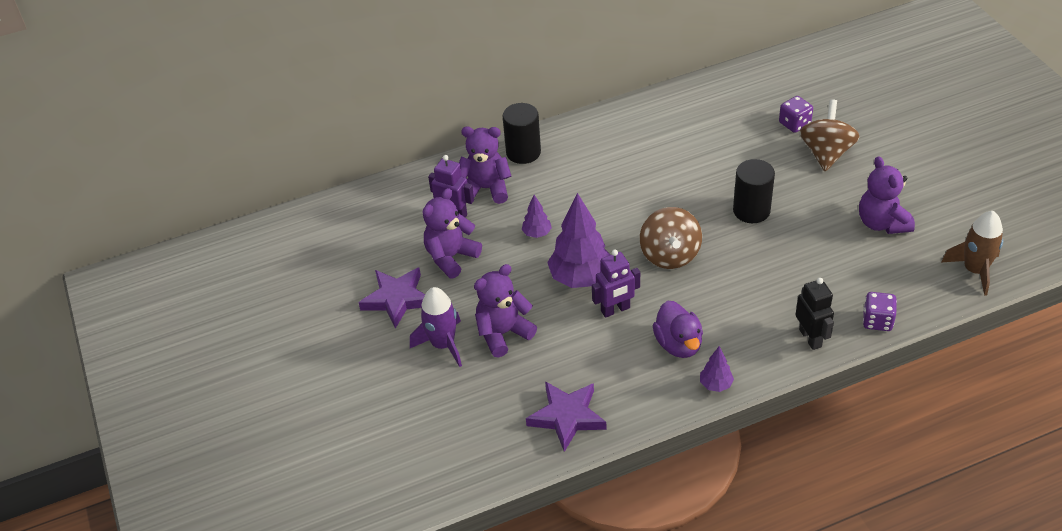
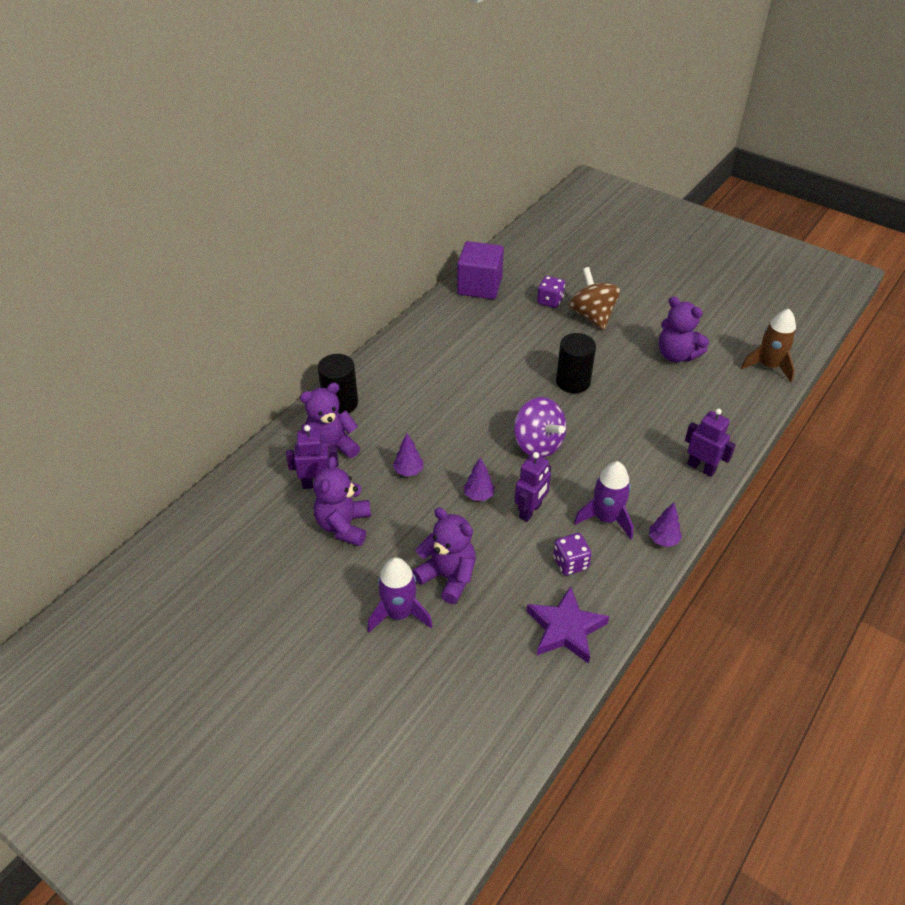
camera: 35 degrees left, 0 degrees up
purple star [358,268,425,329] -> none
purple teddy bear [474,264,537,358] -> purple teddy bear turned 105 degrees clockwise [412,508,476,604]
purple tree [547,193,610,288] -> purple tree [464,457,495,501], size x0.48
brown spinning top [640,207,702,269] -> purple spinning top [514,397,566,458]
purple duck [652,301,703,358] -> purple rocket [574,461,633,539]
black robot [795,278,834,350] -> purple robot [685,409,736,477]
purple dice [863,292,897,331] -> purple dice moved to [553,533,592,576]
none -> purple cube [457,241,504,299]

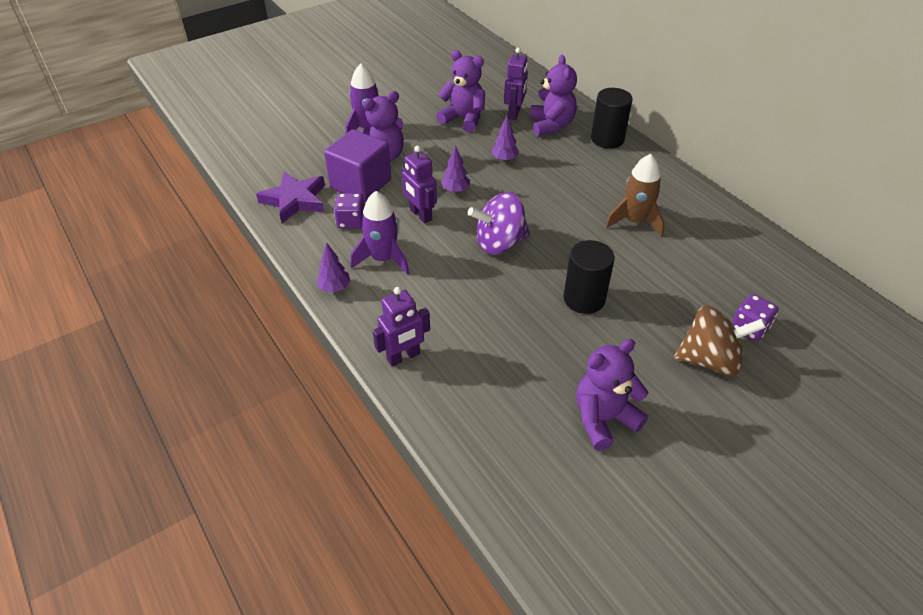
camera: 110 degrees right, 0 degrees up
purple cube [457,241,504,299] -> purple cube moved to [324,129,391,202]
brown rocket [741,309,796,382] -> brown rocket moved to [605,154,665,237]

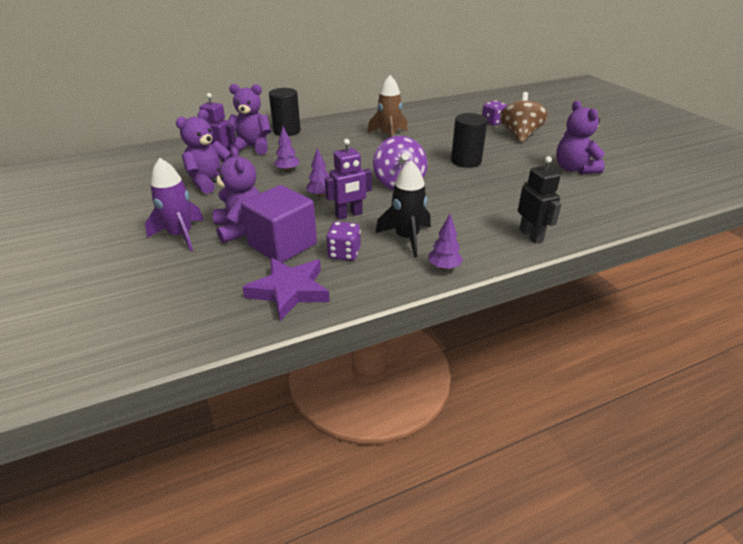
camera: 80 degrees left, 10 degrees down
purple rocket [350,191,409,275] -> black rocket [376,160,431,257]
purple robot [373,287,430,367] -> black robot [518,156,562,243]

